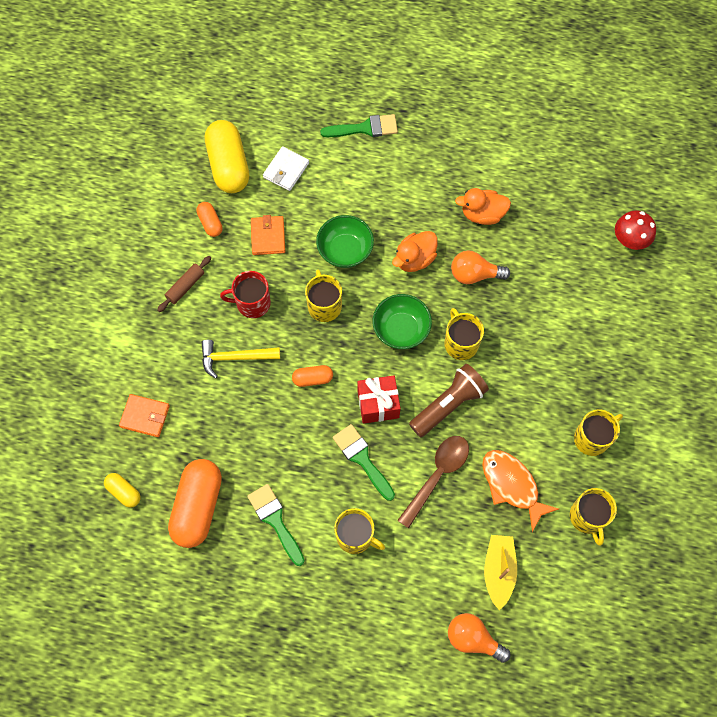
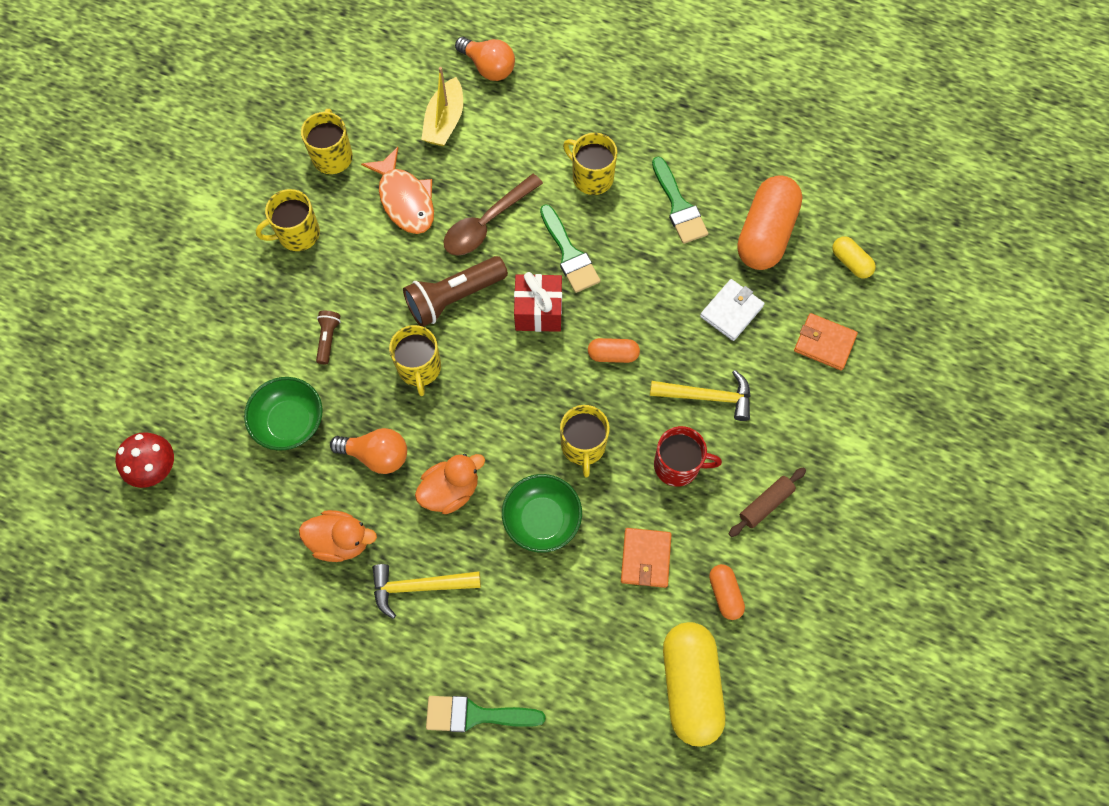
camera: 170 degrees left, 0 degrees up
white wallet [263,146,309,191] -> white wallet moved to [700,279,764,341]
green bowl [373,294,432,349] -> green bowl moved to [244,377,323,451]
none -> brown flashlight [316,311,341,365]
none -> yellow hammer [372,564,481,619]

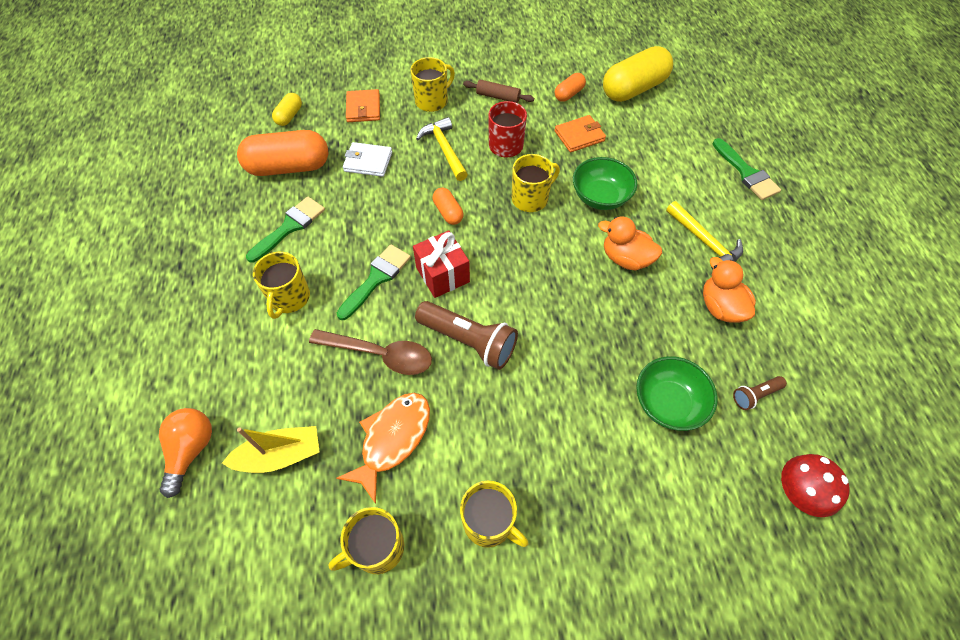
camera: 120 degrees left, 10 degrees down
brown flashlight [316,311,341,365] -> brown flashlight moved to [733,376,787,410]
orange light bulb [330,428,407,474] -> none
yellow mug [389,325,441,396] -> yellow mug moved to [410,57,455,112]

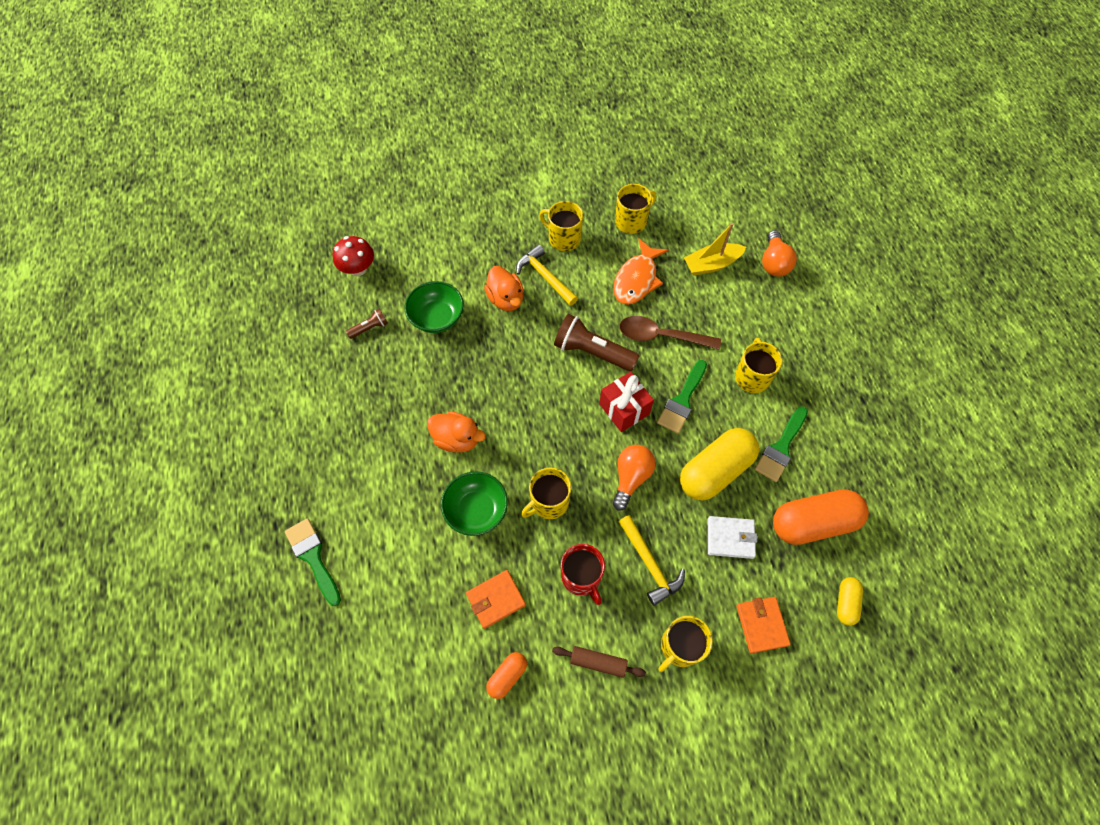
camera: 175 degrees right, 5 degrees up
orange capsule [433,188,463,225] -> orange light bulb [613,445,655,511]
yellow capsule [603,46,673,102] -> yellow capsule moved to [680,428,759,500]
yellow hammer [666,201,743,269] -> yellow hammer moved to [516,245,578,306]
orange duck [703,257,756,323] -> orange duck moved to [484,266,523,311]

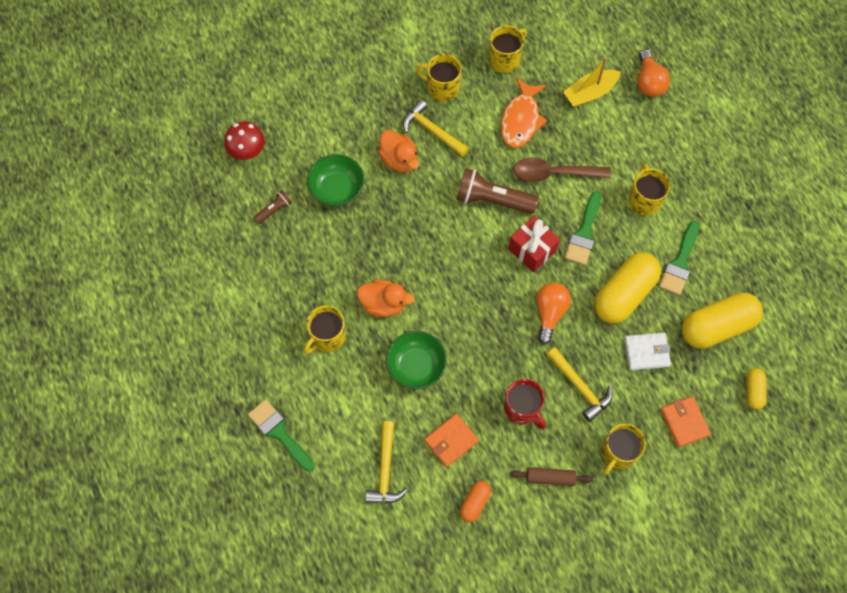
camera: 10 degrees left, 5 degrees up
yellow mug [521,467,571,519] -> yellow mug moved to [304,305,346,354]
orange capsule [773,489,869,545] -> yellow capsule [682,293,763,349]
none -> yellow hammer [365,421,408,504]

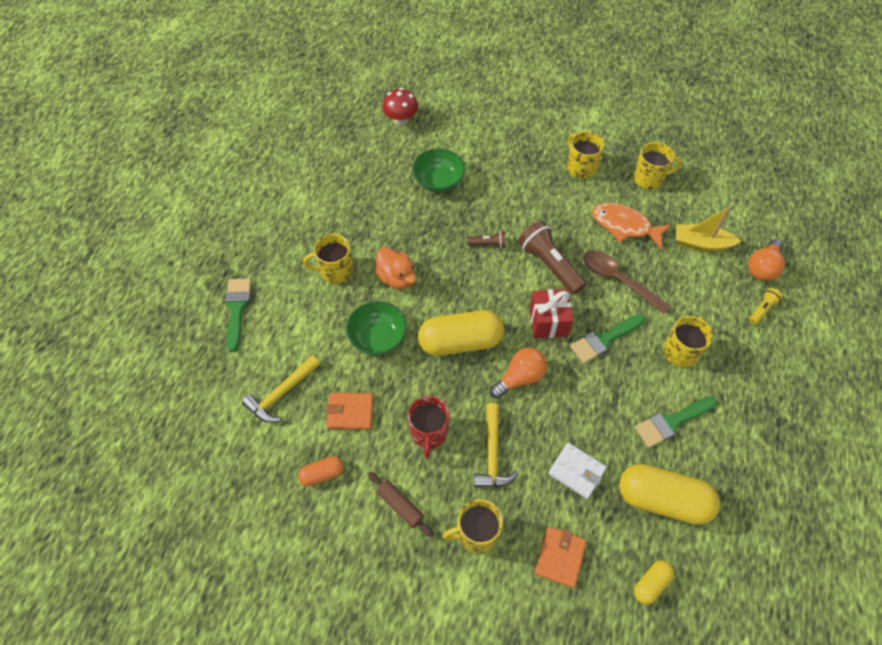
camera: 40 degrees right, 10 degrees down
brown flashlight [254,190,292,224] -> brown flashlight moved to [467,231,506,248]
orange duck [378,130,419,173] -> none
yellow hammer [403,99,469,157] -> none
orange fish [500,78,547,148] -> orange fish turned 60 degrees clockwise [592,203,672,249]
yellow capsule [594,253,661,323] -> yellow capsule moved to [418,310,504,356]
none -> yellow flashlight [749,288,783,325]

